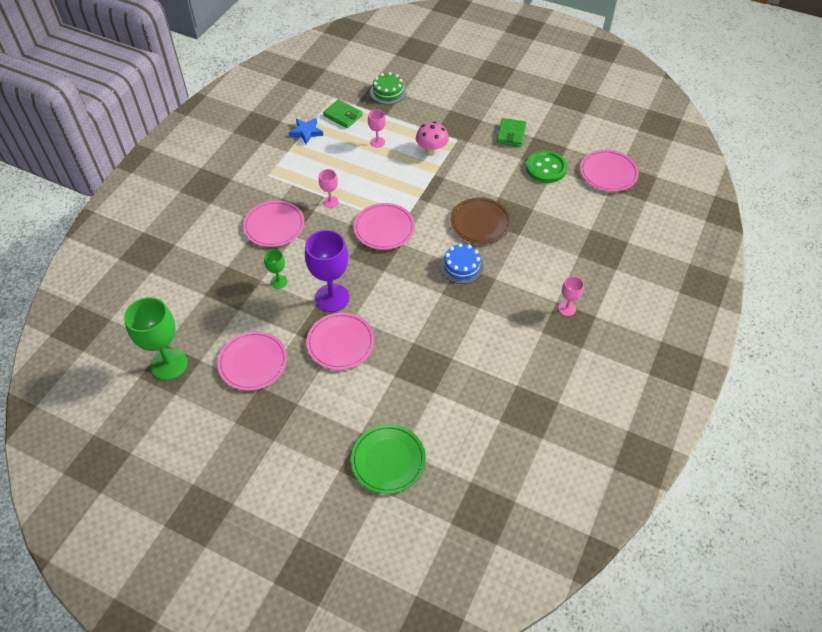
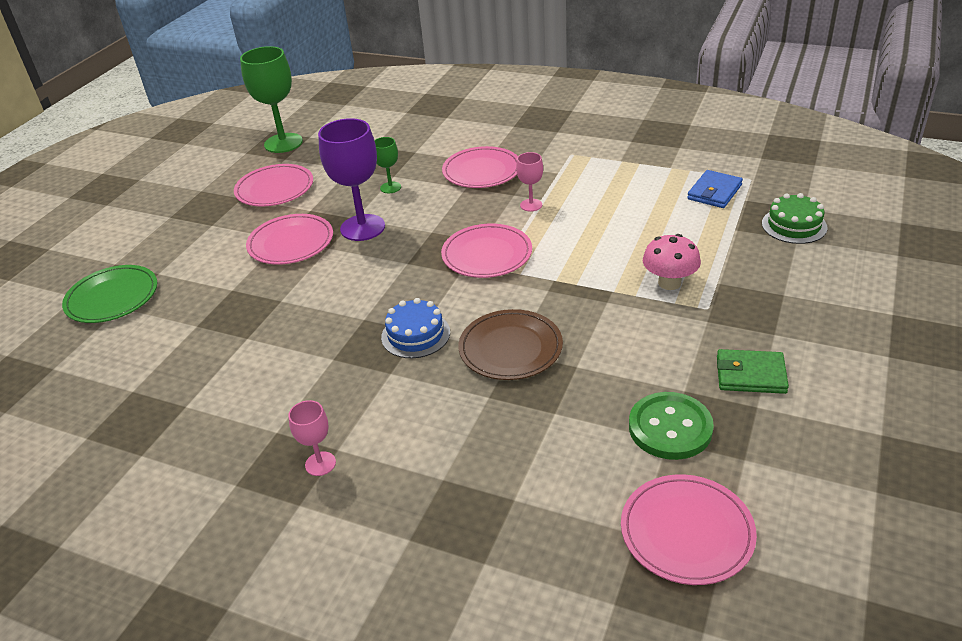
camera: 90 degrees right, 15 degrees down
blue star [289,118,323,145] -> none
green wallet [323,99,363,128] -> blue wallet [687,170,743,208]
pink goblet [368,109,386,148] -> none

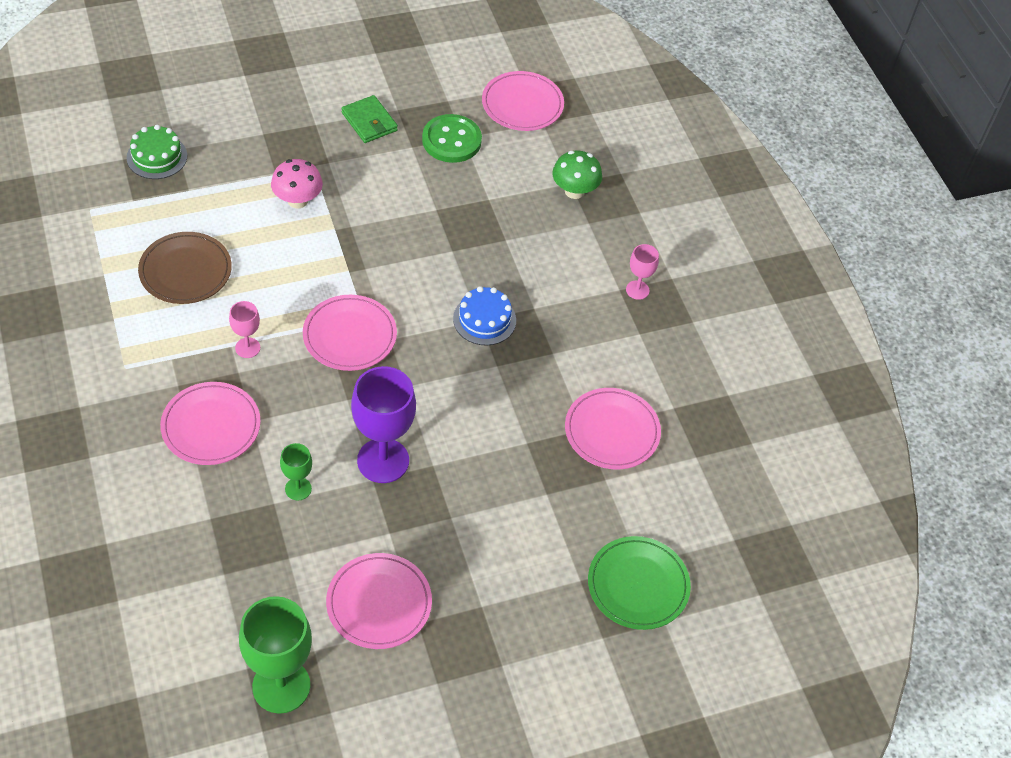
camera: 140 degrees left, 15 degrees up
pink plate [246,214,333,265] -> pink plate moved to [565,388,661,470]
brown plate [458,309,563,380] -> brown plate moved to [138,232,232,304]
blue wallet [687,170,743,208] -> none
none -> green mushroom [552,151,602,199]

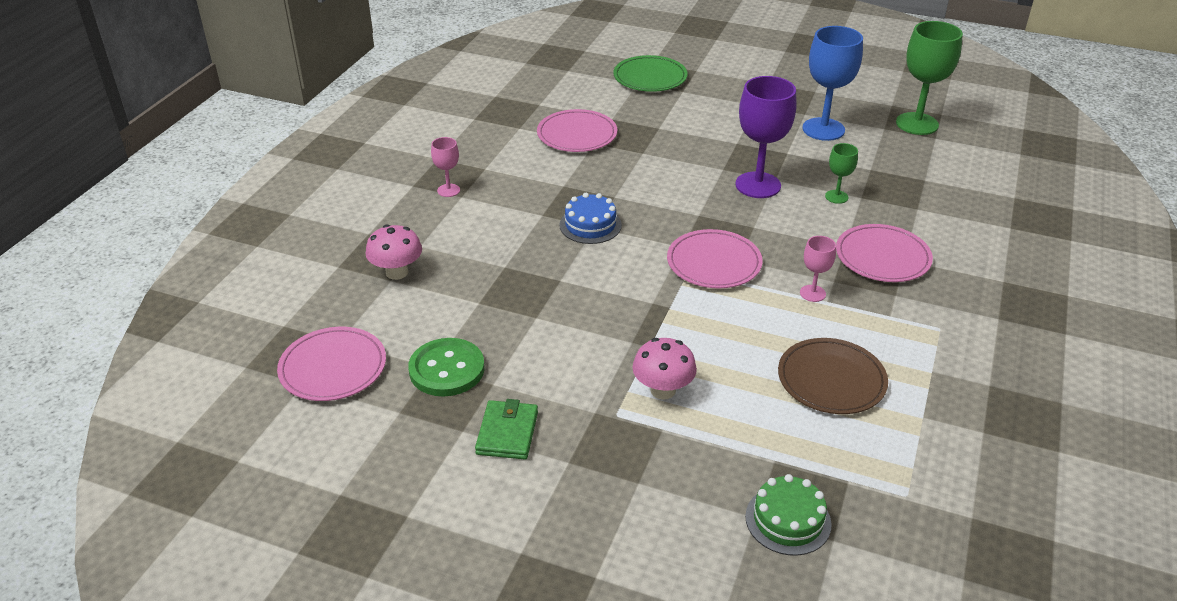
camera: 135 degrees left, 15 degrees down
pink plate [326,553,432,649] -> blue goblet [802,26,863,141]
green mushroom [552,151,602,199] -> pink mushroom [366,225,422,280]

